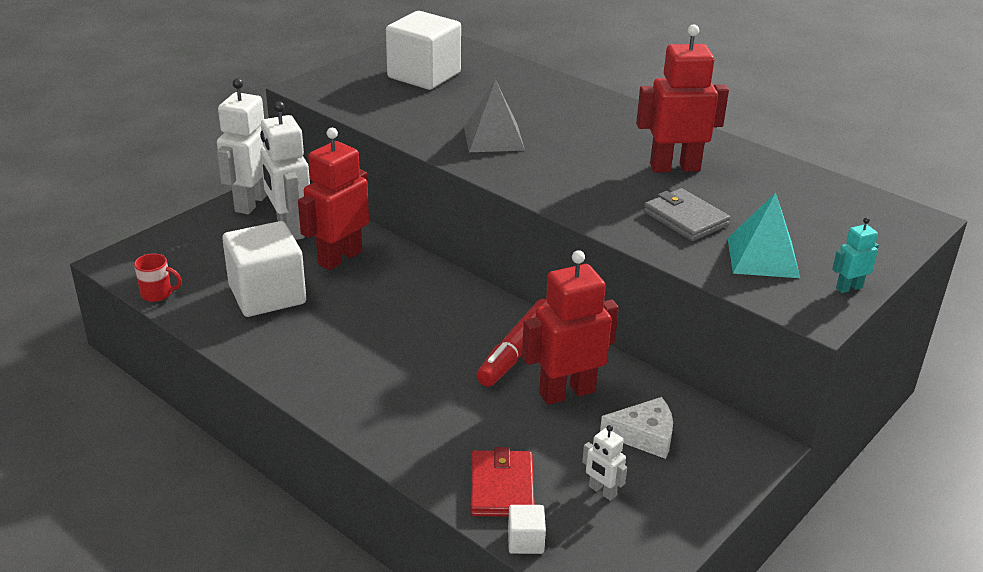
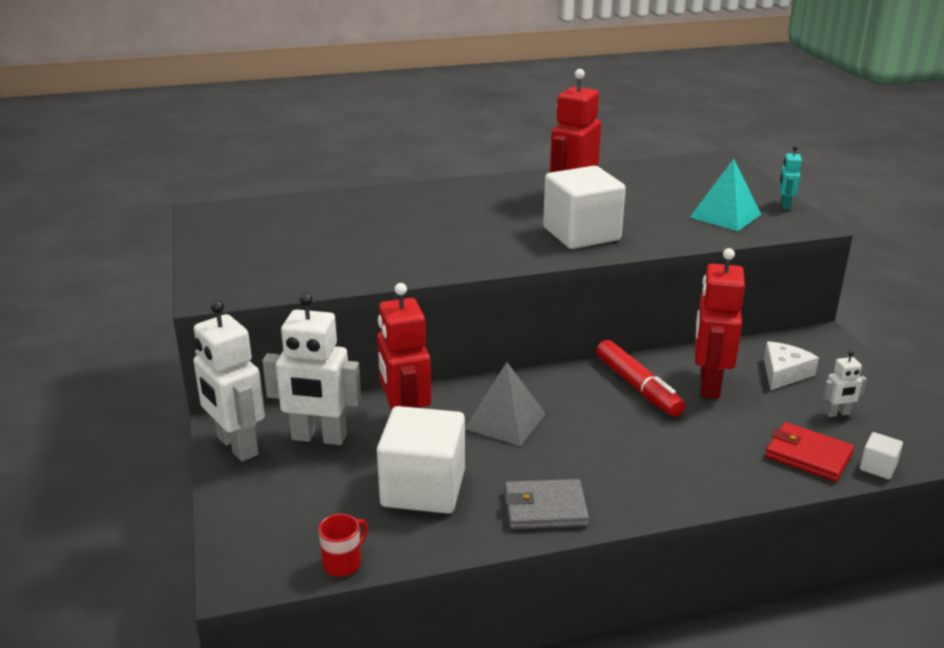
camera: 55 degrees left, 5 degrees down
white cube [386,11,461,90] -> white cube moved to [543,166,626,249]
grey pyramid [464,79,525,152] -> grey pyramid moved to [465,362,546,446]
grey wallet [644,188,731,241] -> grey wallet moved to [505,479,589,529]

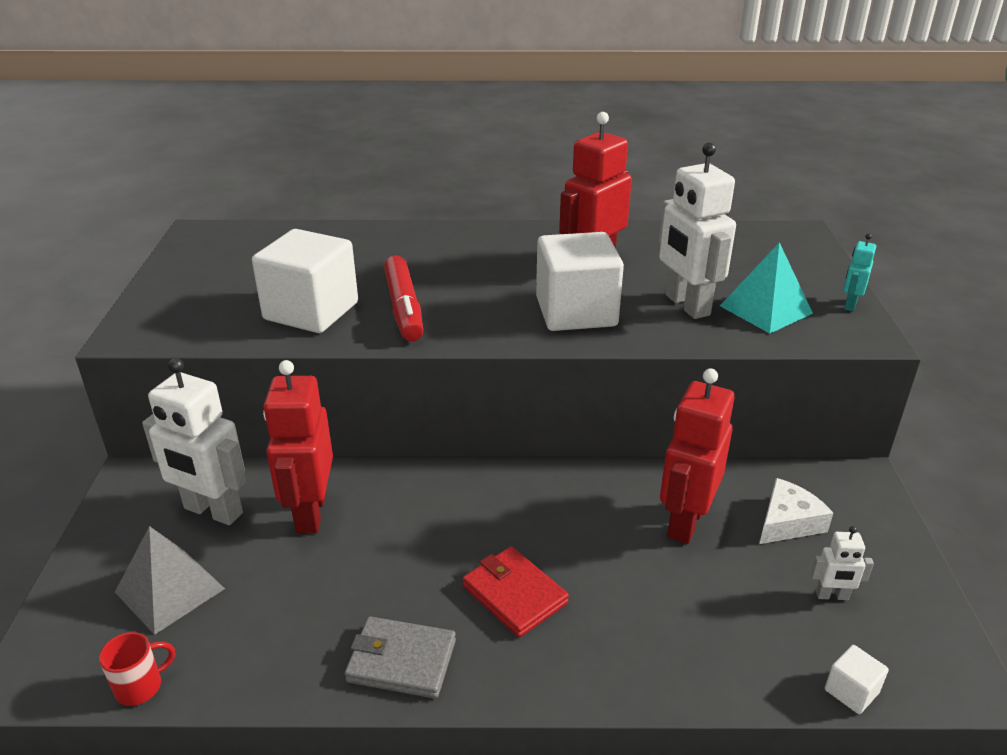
camera: 15 degrees right, 5 degrees up
white robot [193,300,265,462] -> white robot moved to [659,142,736,319]
white cube [377,406,465,514] -> white cube moved to [252,229,358,333]
grey pyramid [465,362,546,446] -> grey pyramid moved to [115,526,225,635]
red marker [596,340,685,417] -> red marker moved to [384,255,423,341]
red wallet [765,422,854,482] -> red wallet moved to [462,546,569,637]

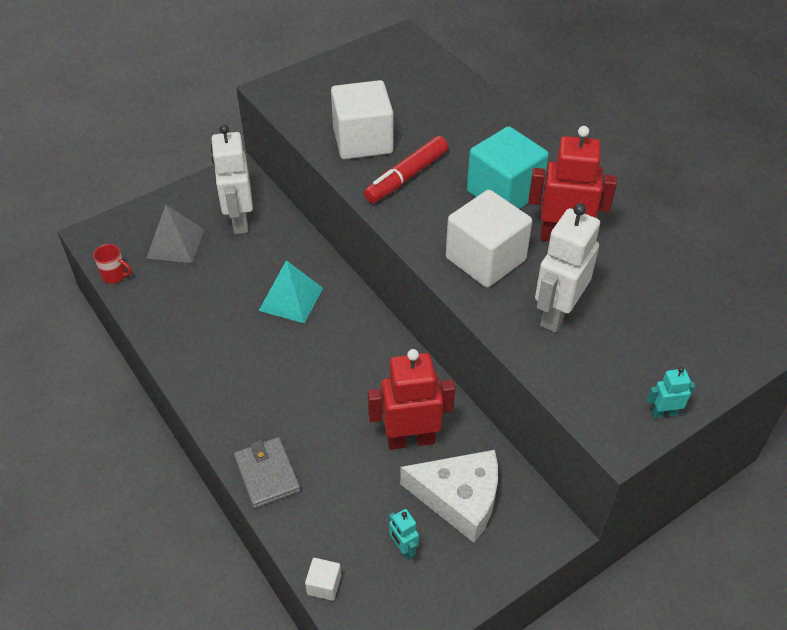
camera: 55 degrees right, 15 degrees up
red robot [263,360,333,534] -> none
grey wallet [344,616,456,699] -> grey wallet moved to [234,437,300,508]
red wallet [462,546,569,637] -> none
turquoise pyramid [720,242,813,334] -> turquoise pyramid moved to [259,260,323,323]
white cheese [759,478,833,544] -> white cheese [400,450,498,543], size x1.60
white robot [811,526,874,600] -> turquoise robot [389,509,419,560]
none -> turquoise cube [467,126,549,209]

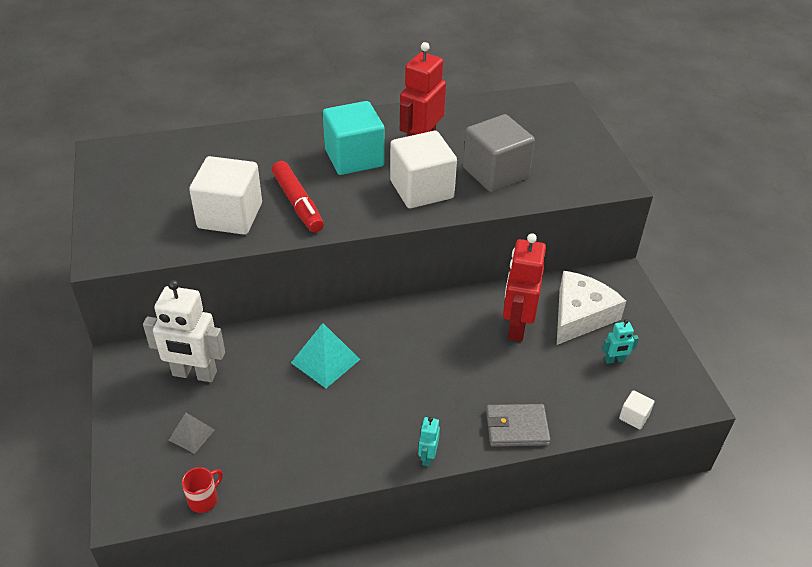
camera: 70 degrees left, 5 degrees down
grey pyramid [146,205,204,263] -> grey pyramid [169,413,215,454], size x0.61
white robot [535,203,600,333] -> grey cube [463,114,535,192]
turquoise robot [647,367,695,418] -> turquoise robot moved to [418,417,440,466]

